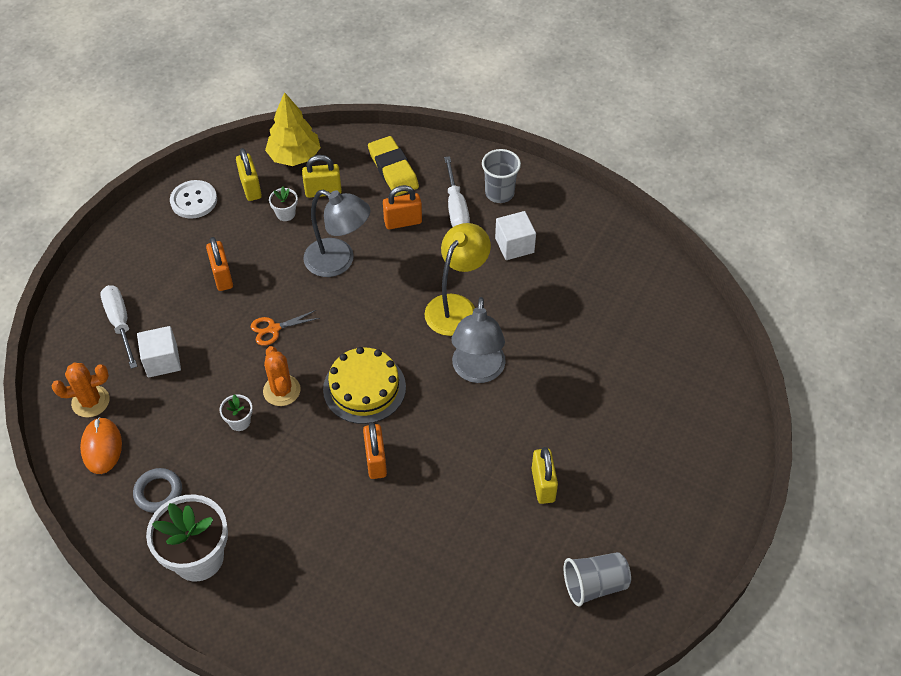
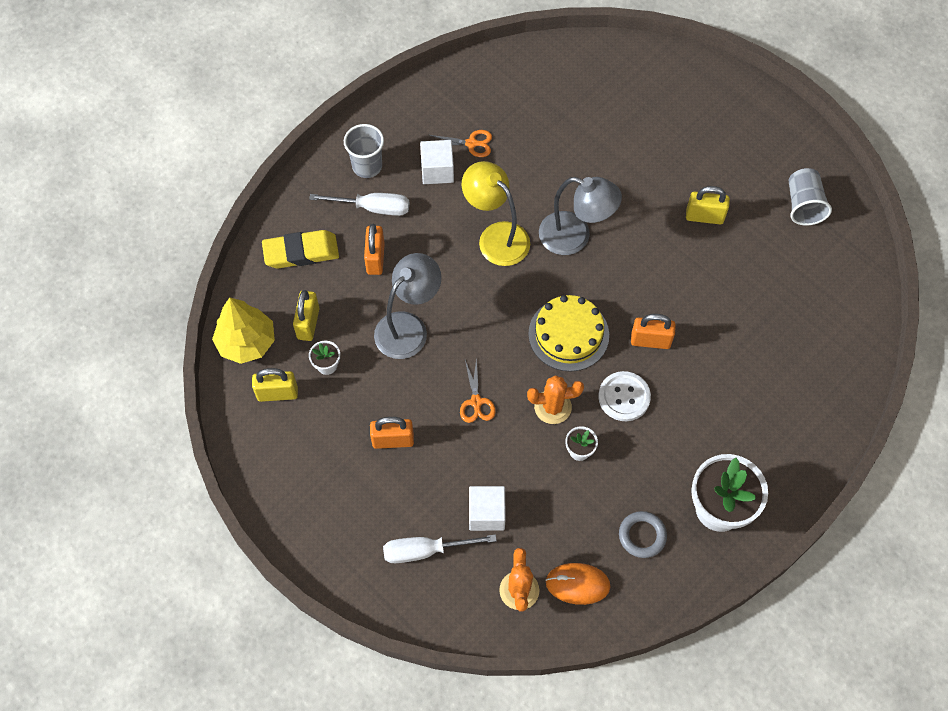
camera: 75 degrees left, 10 degrees up
white button [170,180,217,219] -> white button moved to [598,371,651,421]
none -> orange scissors [430,130,492,157]

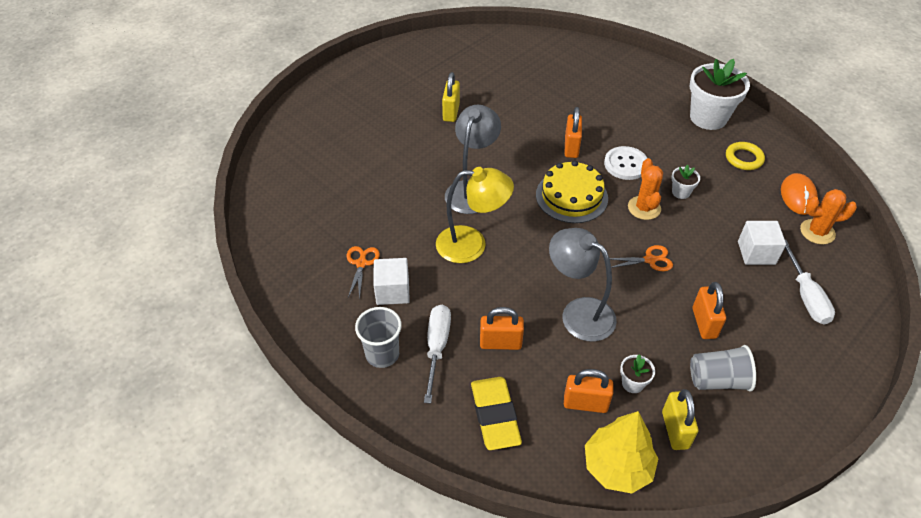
camera: 90 degrees left, 15 degrees down
yellow padlock [293,290,319,341] -> orange padlock [564,369,613,413]
yellow lamp [462,161,530,266] -> yellow lamp turned 135 degrees counterclockwise [436,167,514,263]
grey ring [619,511,667,558] -> yellow ring [726,142,765,170]
grey cup [789,168,832,226] -> grey cup moved to [690,345,756,391]

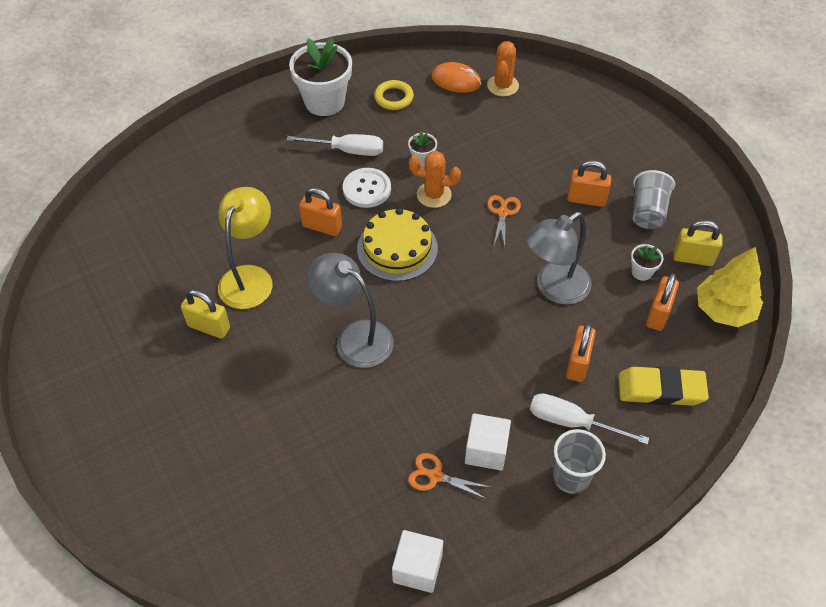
camera: 75 degrees left, 5 degrees up
yellow lamp [436,167,514,263] -> yellow lamp moved to [218,187,273,309]
white cube [738,221,786,265] -> white cube moved to [392,530,443,593]
white screwdriver [785,239,835,325] -> white screwdriver moved to [287,134,383,156]

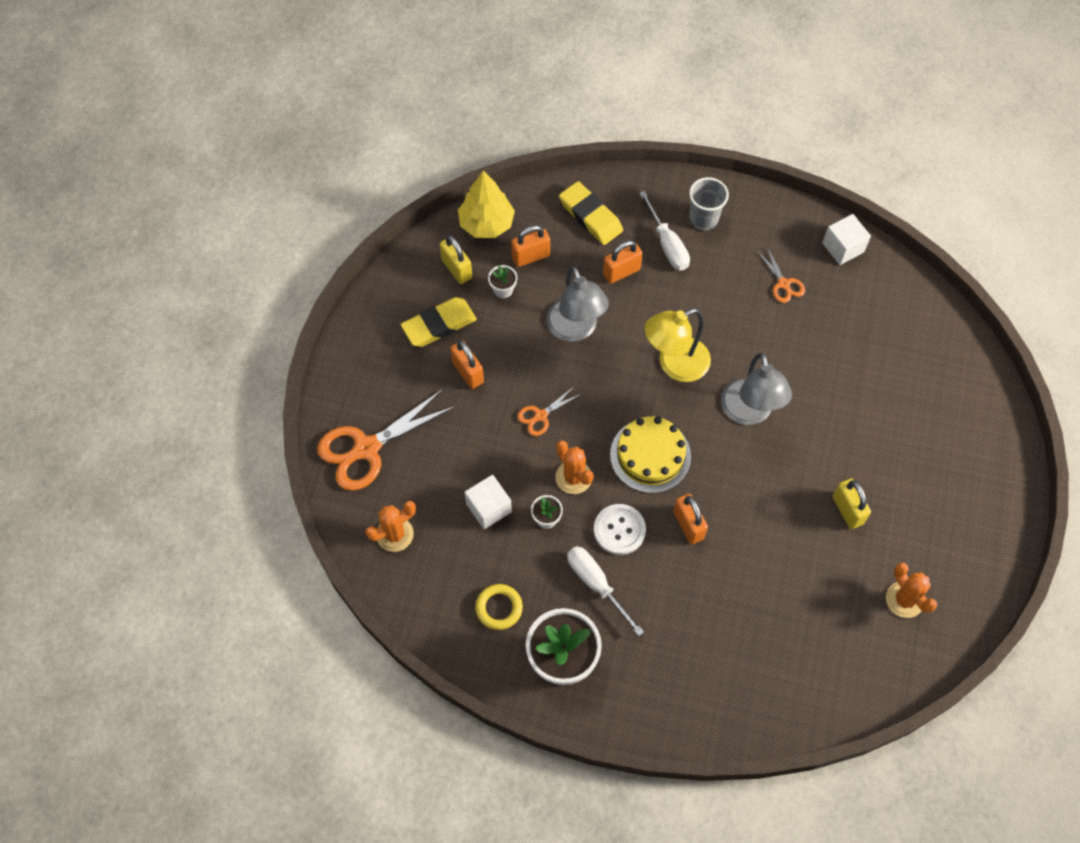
camera: 135 degrees left, 10 degrees up
yellow lamp [218,187,273,309] -> yellow lamp moved to [644,308,711,382]
orange mouse [431,62,481,93] -> none
white cube [465,413,511,471] -> white cube moved to [465,475,512,529]
grey lamp [526,212,592,305] -> grey lamp turned 60 degrees clockwise [547,267,609,342]
grey cup [633,170,675,229] -> yellow eraser [400,297,477,347]
none -> orange scissors [317,390,455,491]
none -> orange cactus [886,562,937,618]

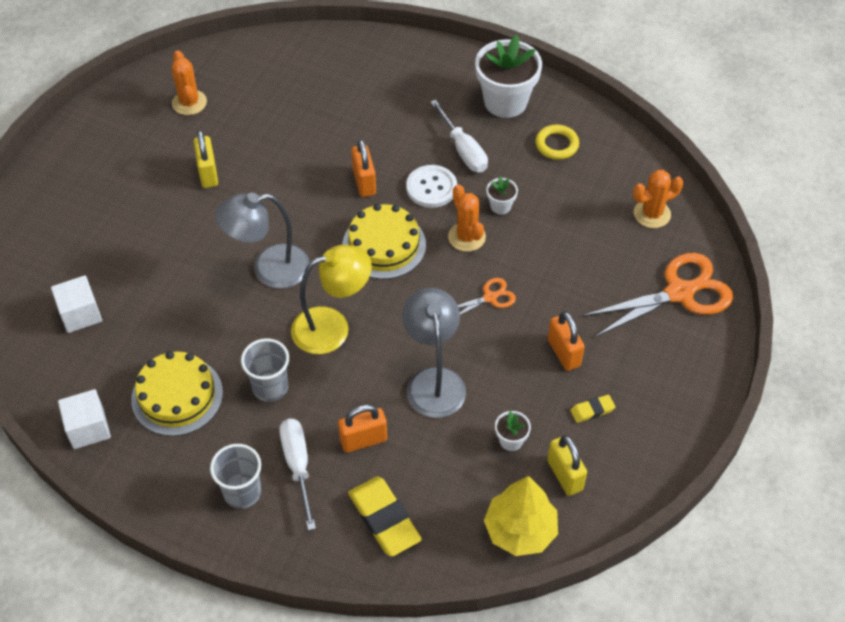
camera: 170 degrees left, 10 degrees down
yellow eraser [400,297,477,347] -> yellow eraser [570,395,615,423], size x0.49
white cube [465,475,512,529] -> white cube moved to [51,275,102,333]
orange padlock [511,225,550,267] -> none
grey lamp [721,353,792,425] -> grey lamp turned 105 degrees counterclockwise [216,193,309,289]
orange scissors [757,247,805,303] -> yellow cake [131,351,223,436]
none -> grey cup [241,338,289,402]

